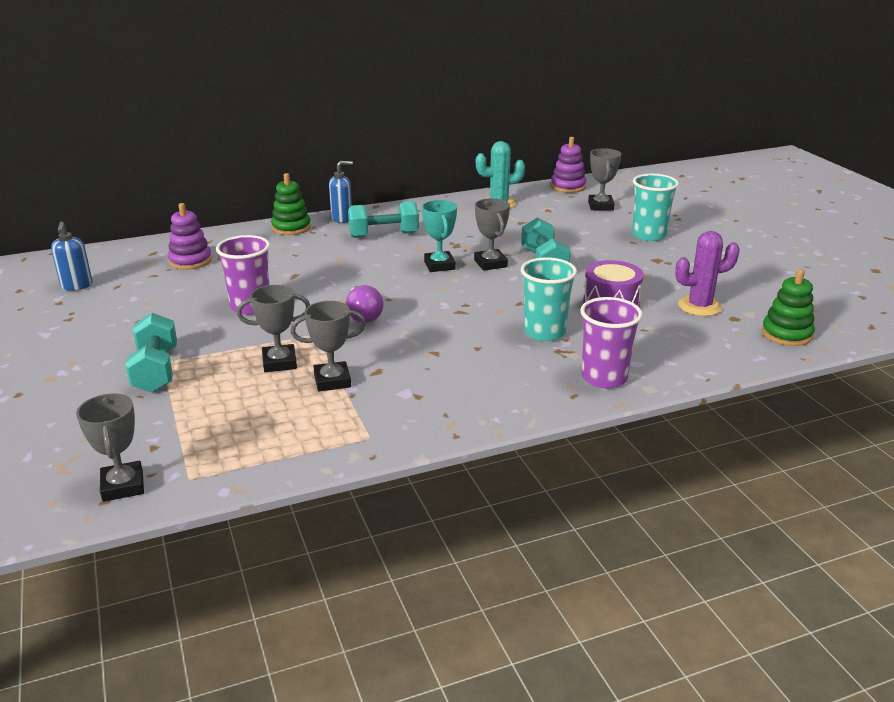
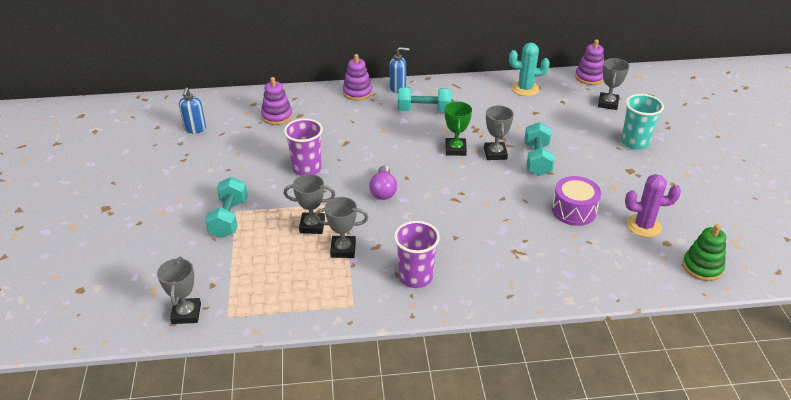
camera: 15 degrees right, 10 degrees up
green stacking toy [271,173,311,235] -> purple stacking toy [343,54,372,101]
turquoise trophy [422,200,457,272] -> green trophy [445,101,472,156]
turquoise cup [521,257,577,341] -> none
purple cup [580,297,643,389] -> purple cup moved to [394,221,440,288]

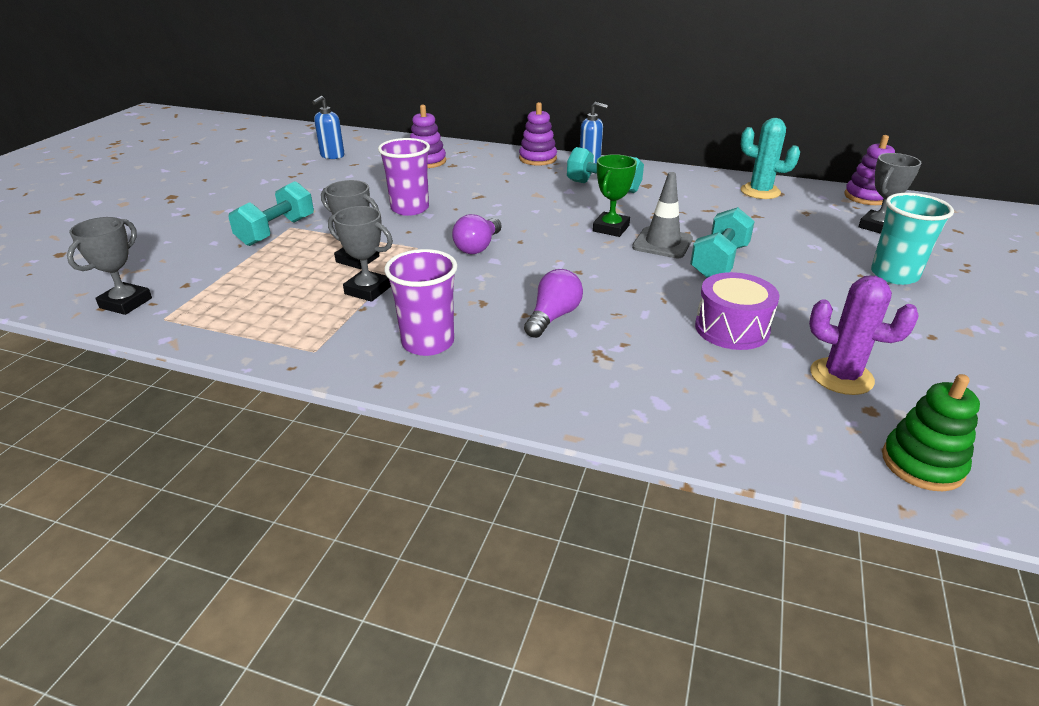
camera: 25 degrees right, 5 degrees down
grey trophy [484,105,514,160] -> grey traffic cone [632,172,693,258]
none -> purple light bulb [524,269,583,338]

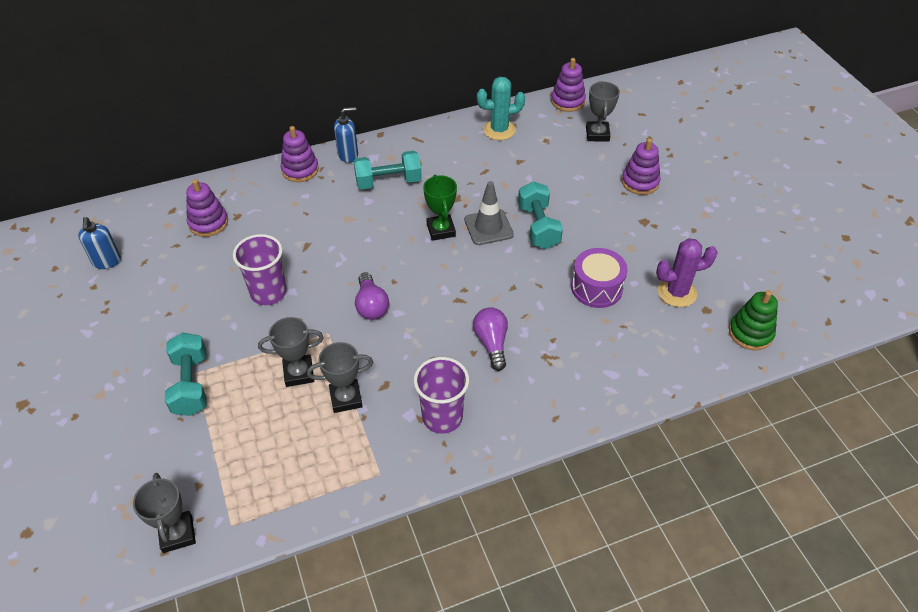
camera: 40 degrees left, 15 degrees up
turquoise cup [871,193,954,285] -> purple stacking toy [621,138,661,195]

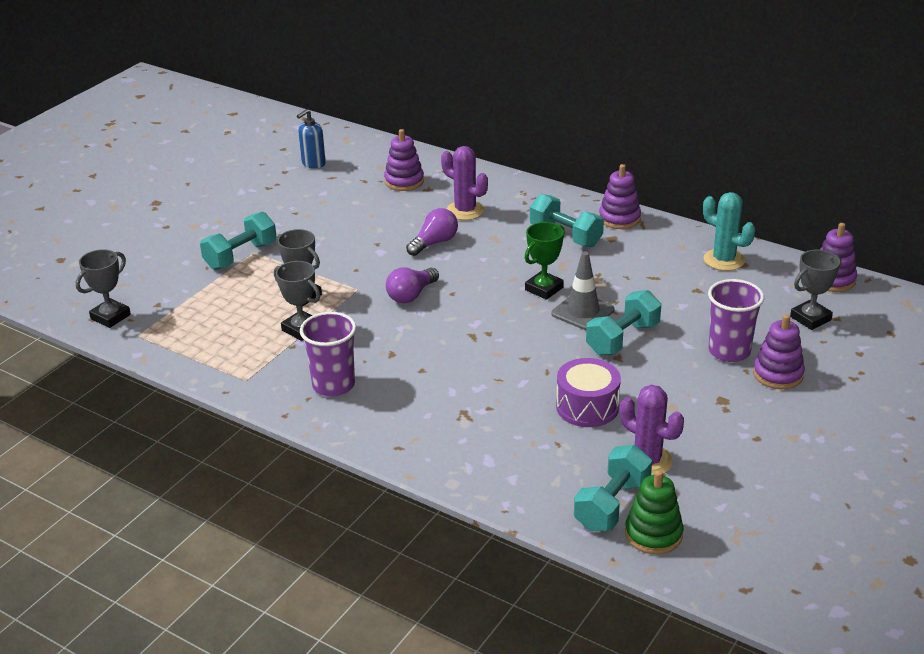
camera: 55 degrees right, 15 degrees down
purple cup [233,234,287,305] -> purple cup moved to [708,279,764,362]
purple stacking toy [281,126,319,182] -> purple stacking toy moved to [599,164,641,229]
blue soap dispenser [334,107,358,163] -> none
purple light bulb [473,307,508,371] -> purple light bulb moved to [406,208,458,256]
none -> purple cactus [441,146,488,220]
none -> turquoise dumbbell [574,445,652,531]

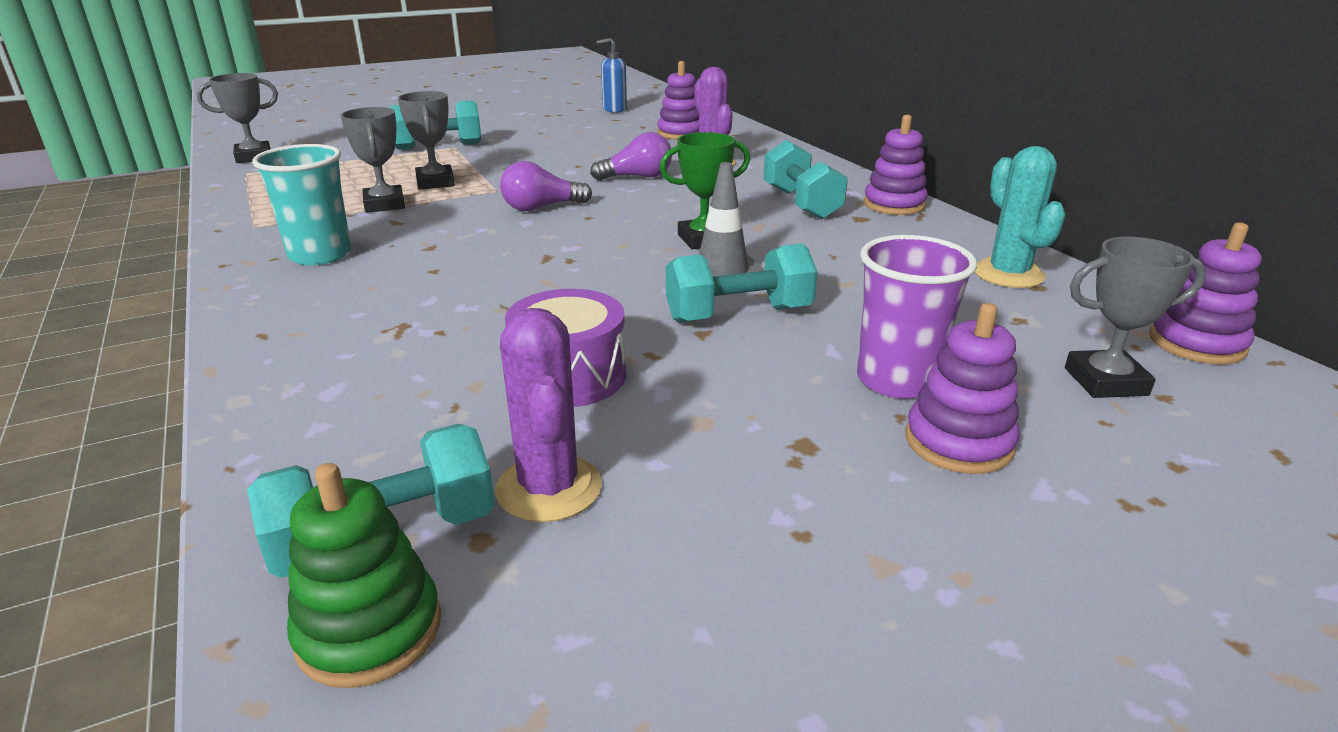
camera: 30 degrees right, 5 degrees down
purple cup [300,312,356,396] -> turquoise cup [252,144,351,265]

